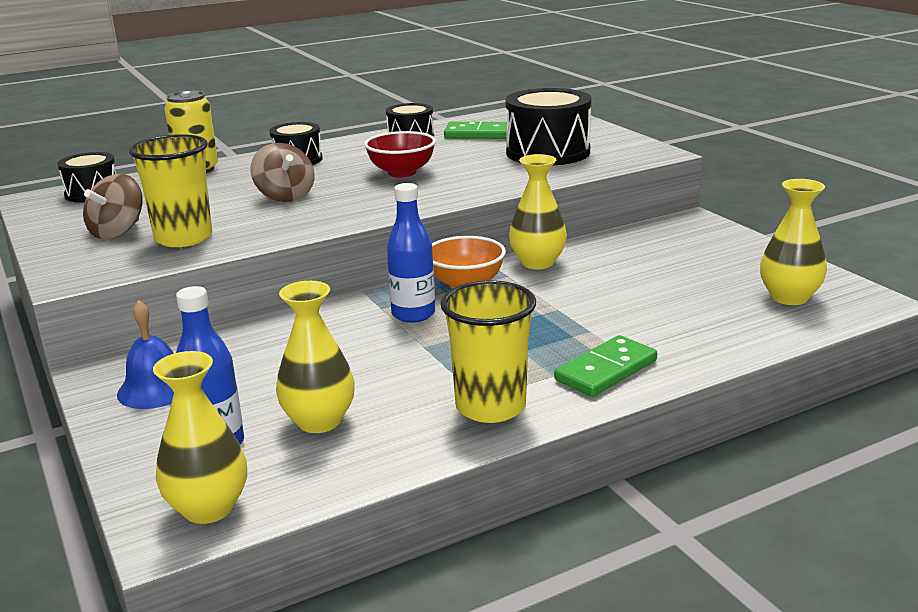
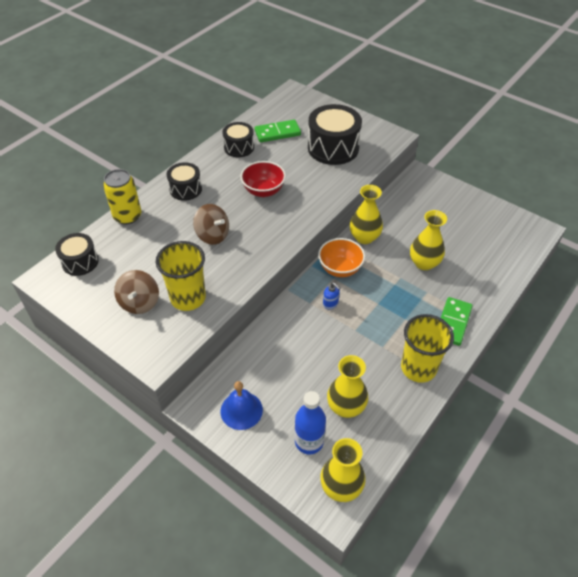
camera: 25 degrees left, 25 degrees up
blue bottle [387,183,435,323] -> blue soap dispenser [323,282,340,309]
yellow vase [760,179,827,305] -> yellow vase moved to [410,210,447,270]

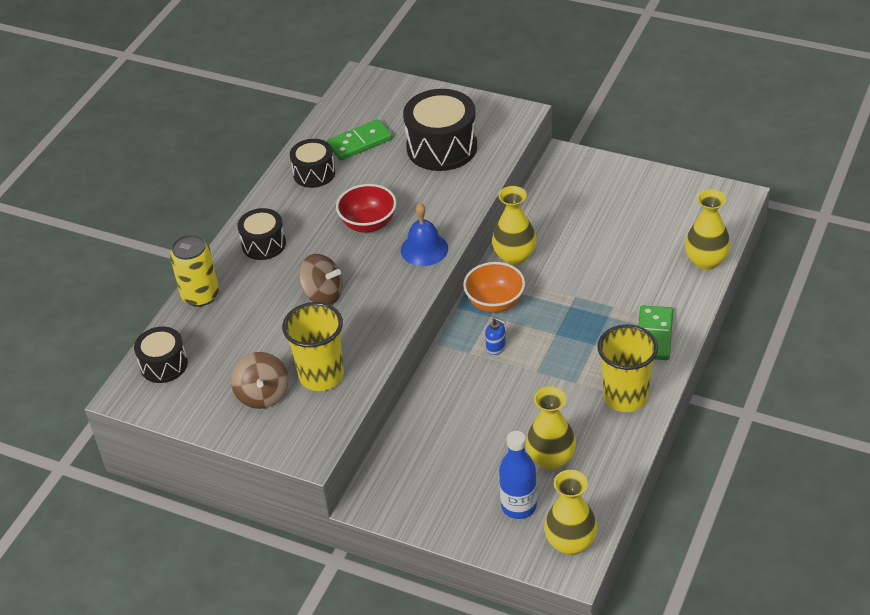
camera: 10 degrees left, 5 degrees down
blue bell [221,381,263,430] -> blue bell moved to [401,203,448,266]
yellow vase [410,210,447,270] -> yellow vase moved to [685,189,731,270]

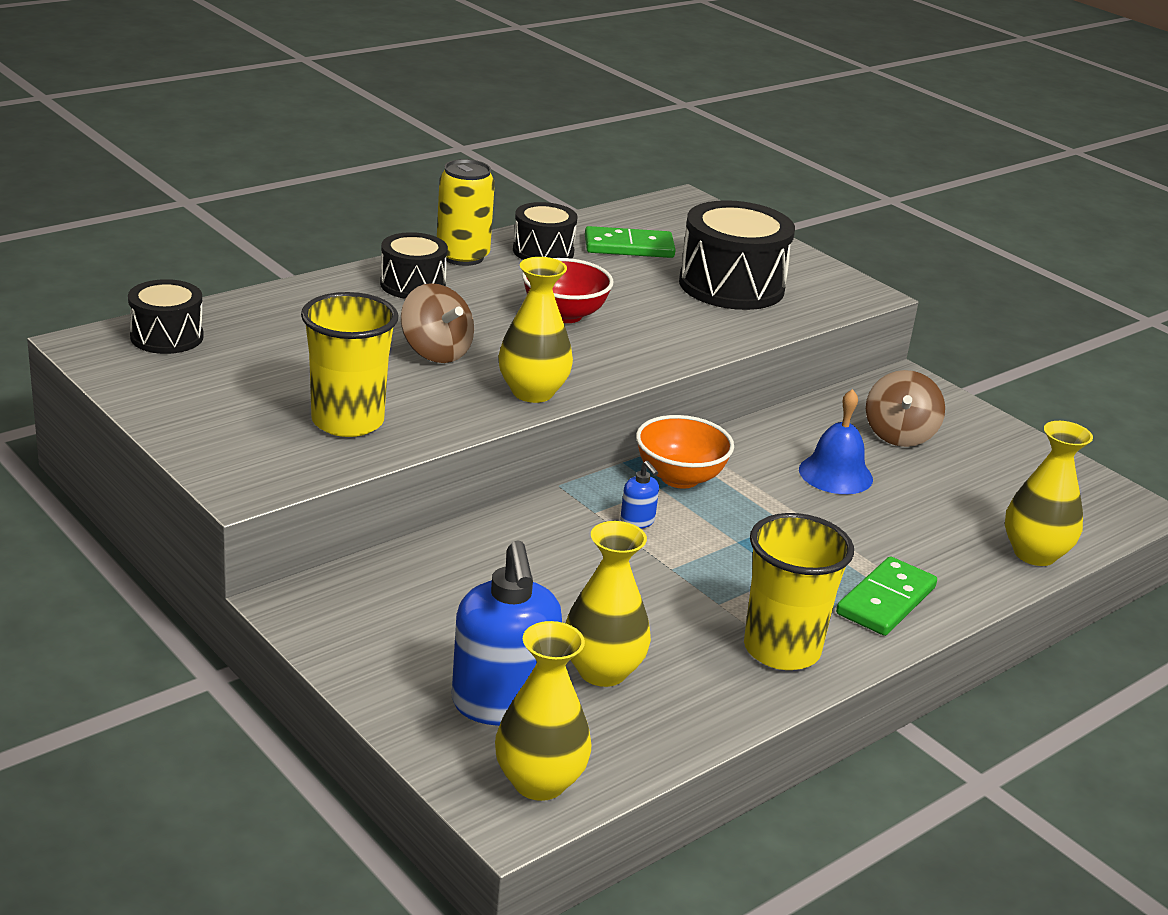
camera: 20 degrees right, 15 degrees down
yellow can [170,234,219,307] -> yellow can moved to [437,159,495,266]
brown spinning top [231,352,289,409] -> brown spinning top moved to [866,370,945,447]
blue bell [401,203,448,266] -> blue bell moved to [799,389,873,494]
yellow vase [492,186,537,265] -> yellow vase moved to [499,257,573,403]
blue bottle [499,431,537,519] -> blue soap dispenser [452,540,562,726]

